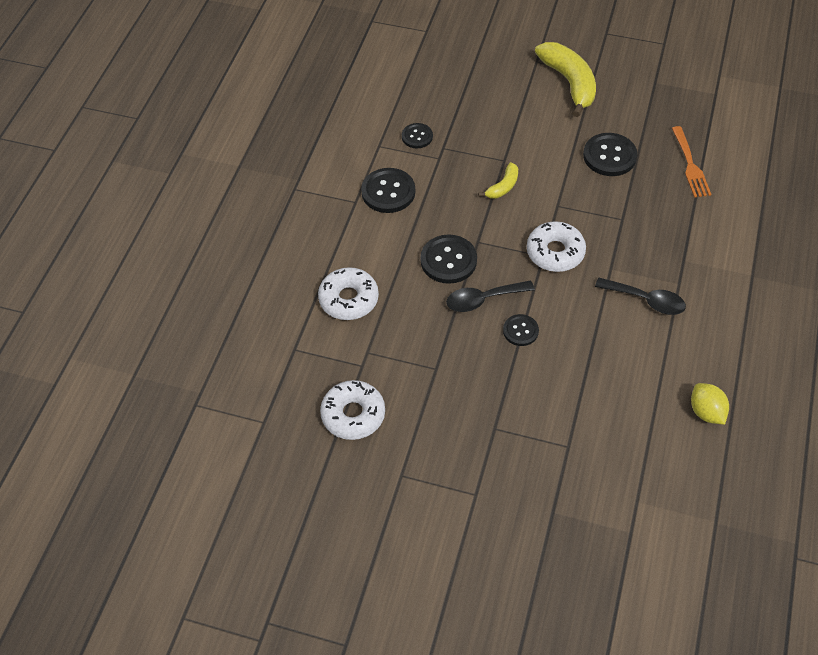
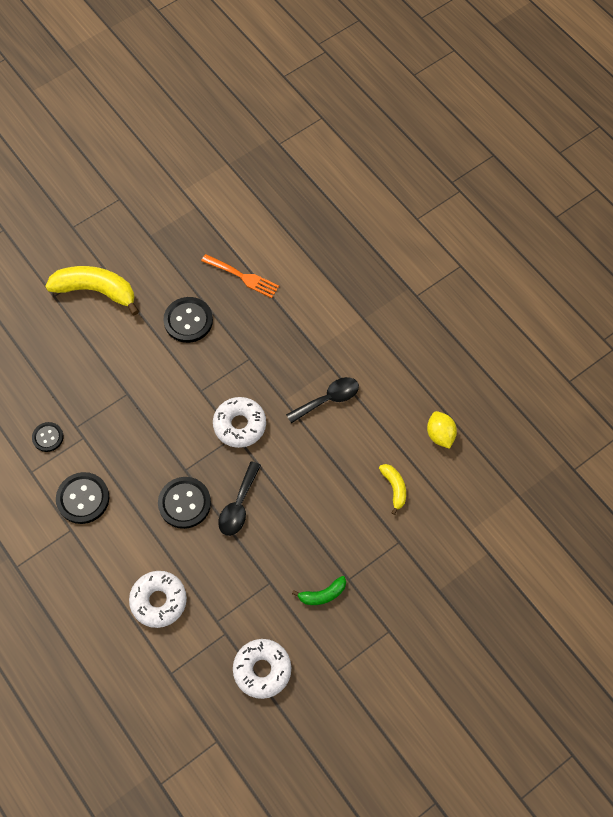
camera: 55 degrees left, 10 degrees up
yellow banana [478,162,518,199] -> yellow banana moved to [379,464,406,515]
black button [503,314,539,346] -> none
yellow lemon [691,383,729,425] -> yellow lemon turned 60 degrees clockwise [427,411,457,449]
none -> green banana [292,576,346,605]

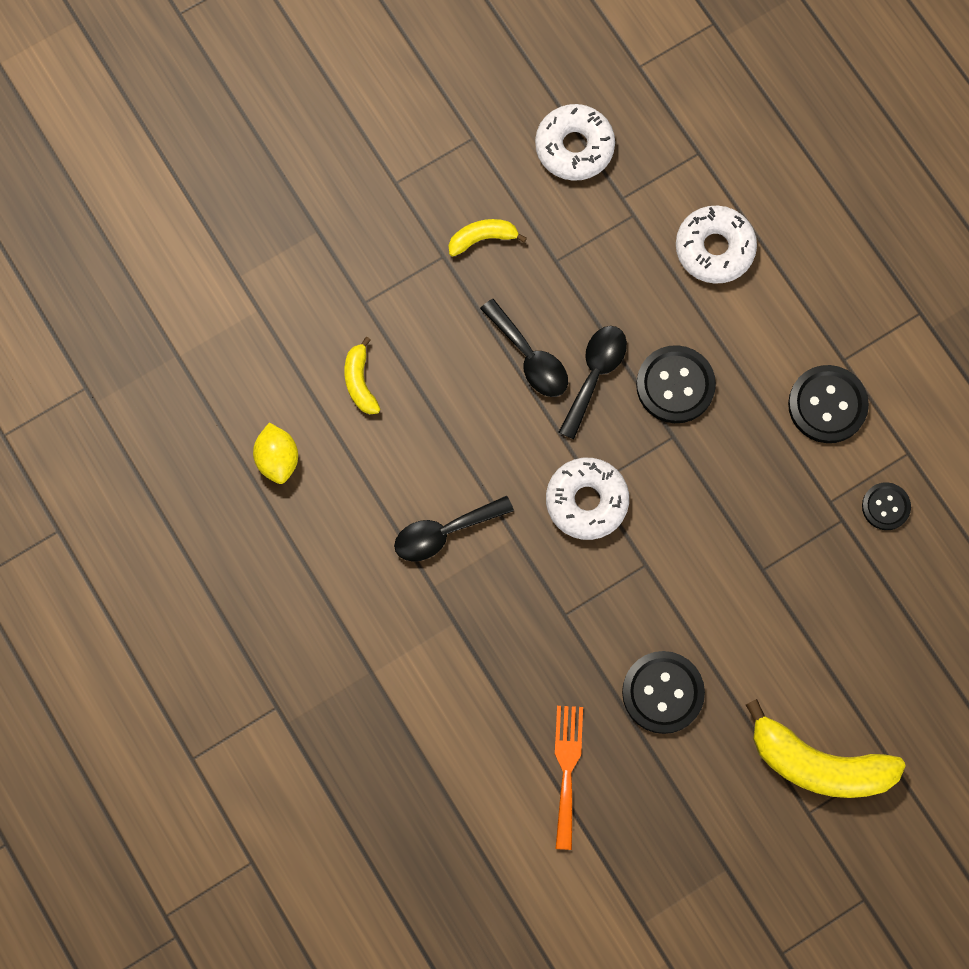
camera: 175 degrees left, 10 degrees up
orange fork [201,254,279,298] -> orange fork turned 60 degrees clockwise [555,706,583,850]
green banana [292,576,346,605] -> yellow banana [449,219,527,257]
none -> black spoon [480,299,568,397]

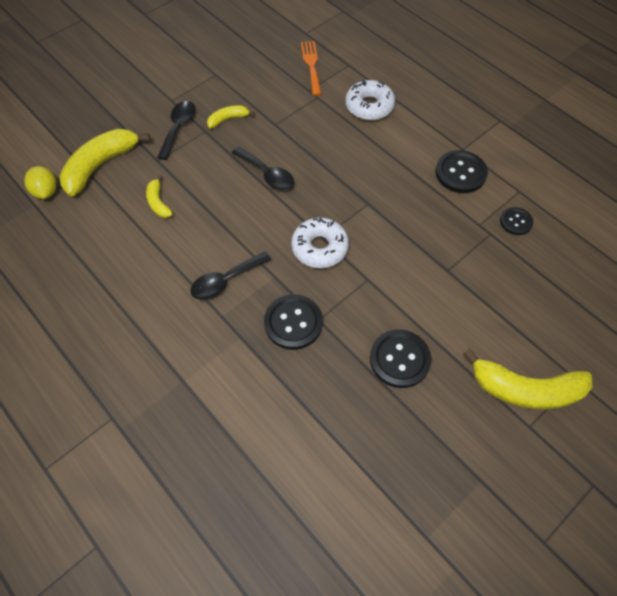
camera: 10 degrees left, 15 degrees down
yellow lemon [253,423,298,484] -> yellow lemon moved to [24,166,57,199]
white donut [535,104,615,181] -> none
orange fork [555,706,583,850] -> orange fork moved to [301,41,322,96]
black spoon [558,326,627,439] -> black spoon moved to [157,101,195,160]
black button [636,345,716,423] -> black button moved to [264,294,323,350]
none -> yellow banana [59,128,150,196]

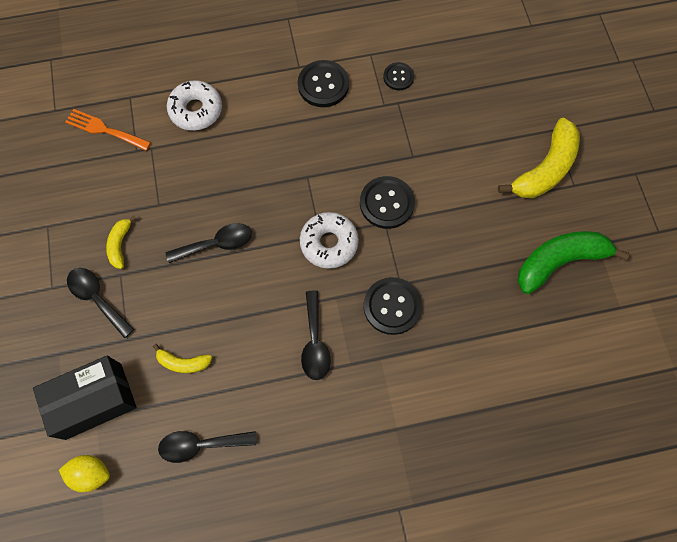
camera: 60 degrees left, 10 degrees up
yellow banana [59,128,150,196] -> black box [33,356,137,440]
black button [370,329,431,388] -> black button moved to [360,176,415,229]
none -> black spoon [158,431,257,463]
none -> green banana [518,231,630,294]

